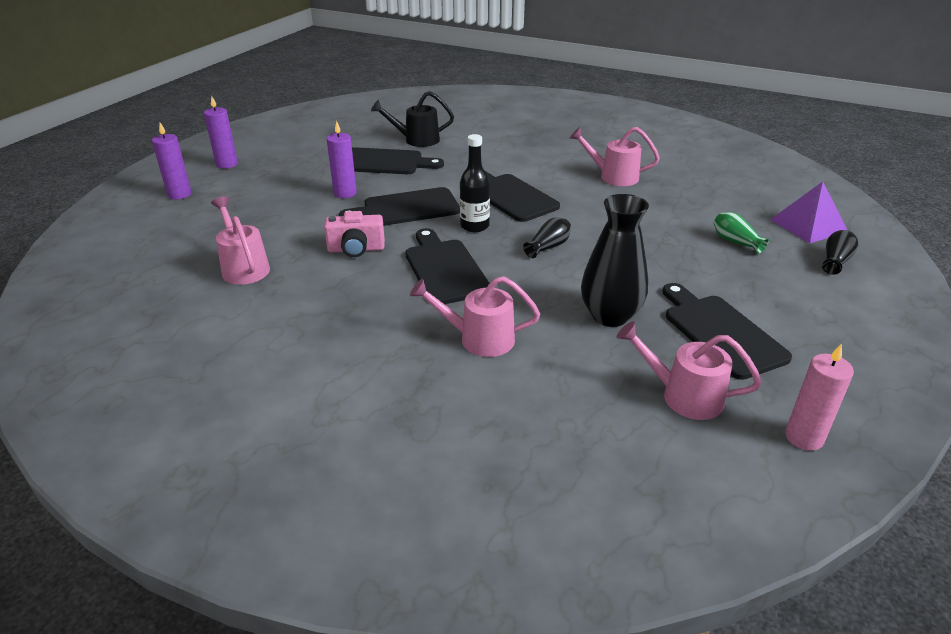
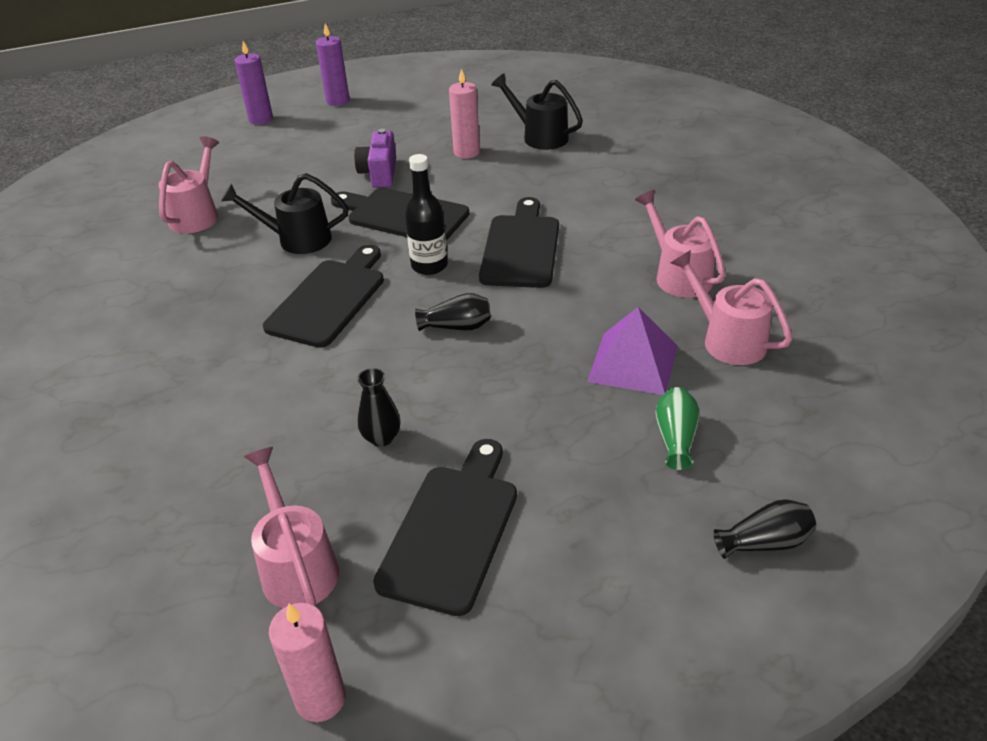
camera: 45 degrees right, 5 degrees up
pink camera [324,211,385,257] -> black watering can [221,173,349,254]
purple candle [327,121,357,198] -> purple camera [354,129,396,188]
black cutting board [352,147,444,174] -> pink candle [449,69,480,158]
pink watering can [410,276,540,357] -> pink watering can moved to [670,250,792,365]
black vase [581,194,649,327] -> black vase [357,368,401,447], size x0.50
purple pyramid [770,181,847,243] -> purple pyramid moved to [587,307,677,395]

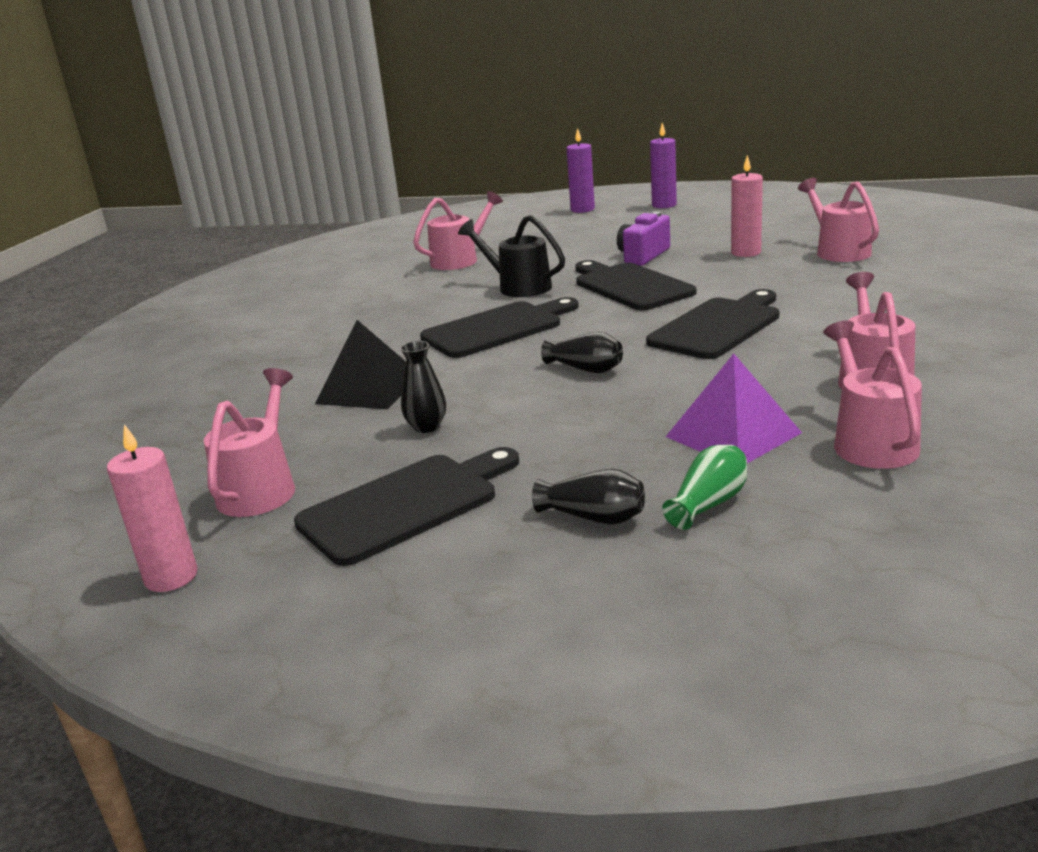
camera: 35 degrees right, 15 degrees down
black bottle [405,154,448,275] -> none
black watering can [491,73,583,150] -> pink watering can [798,178,879,262]
black vase [714,499,816,559] -> black vase moved to [532,469,645,525]
none -> black pyramid [315,320,406,409]

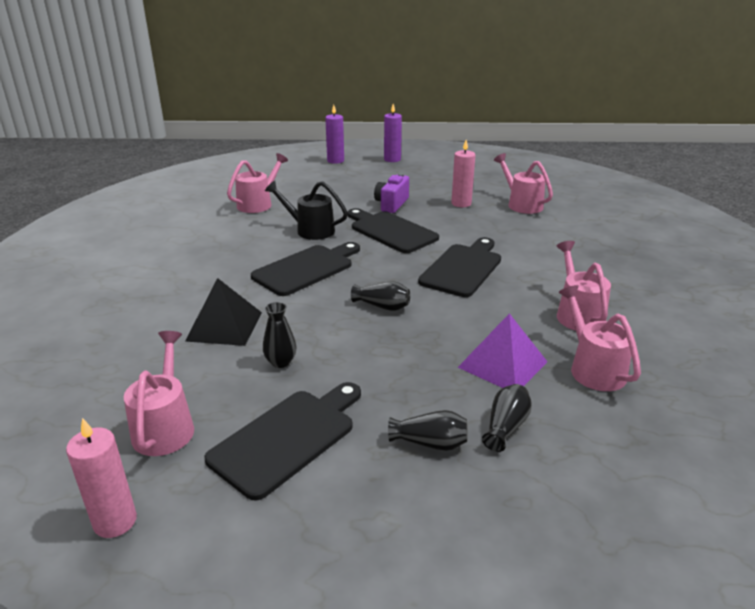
camera: 15 degrees left, 5 degrees up
green vase [662,445,747,530] -> black vase [482,384,532,452]

